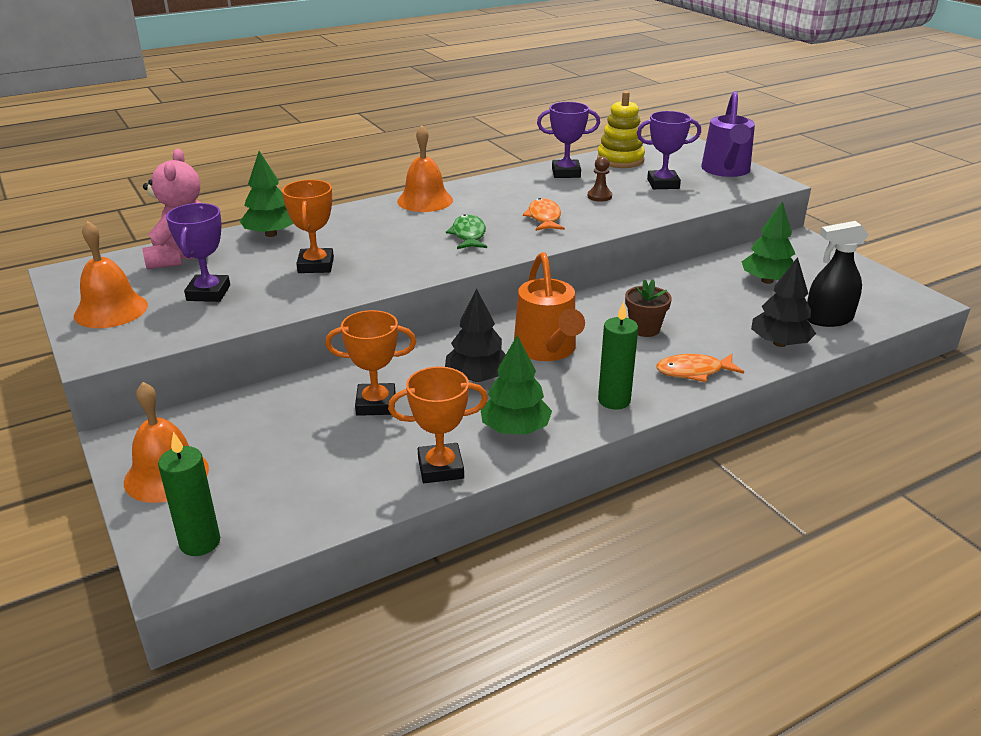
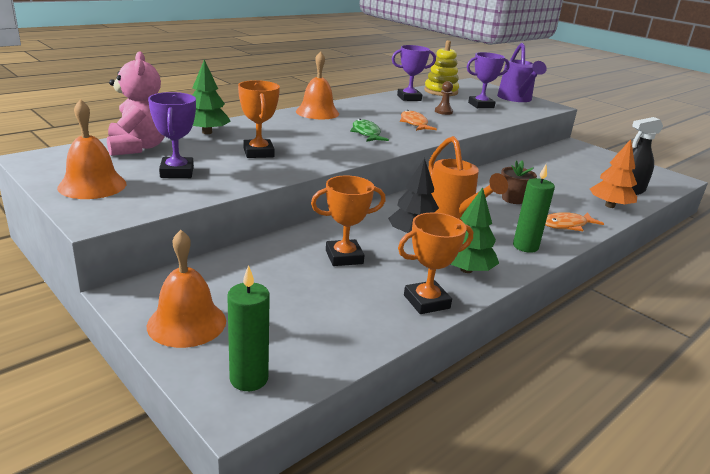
camera: 15 degrees left, 5 degrees down
green tree [742,201,795,284] -> none
black tree [751,257,816,347] -> orange tree [590,139,637,208]

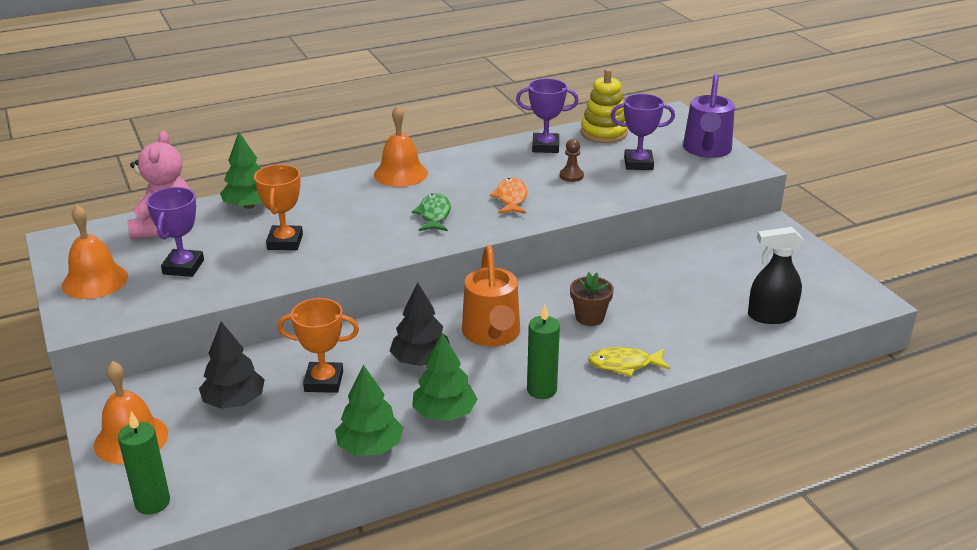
camera: 20 degrees right, 5 degrees up
orange trophy [398,213,473,314] -> green tree [335,365,403,456]
orange fish [545,212,604,231] -> yellow fish [588,347,670,377]
orange tree [590,139,637,208] -> none
none -> black tree [199,322,265,409]

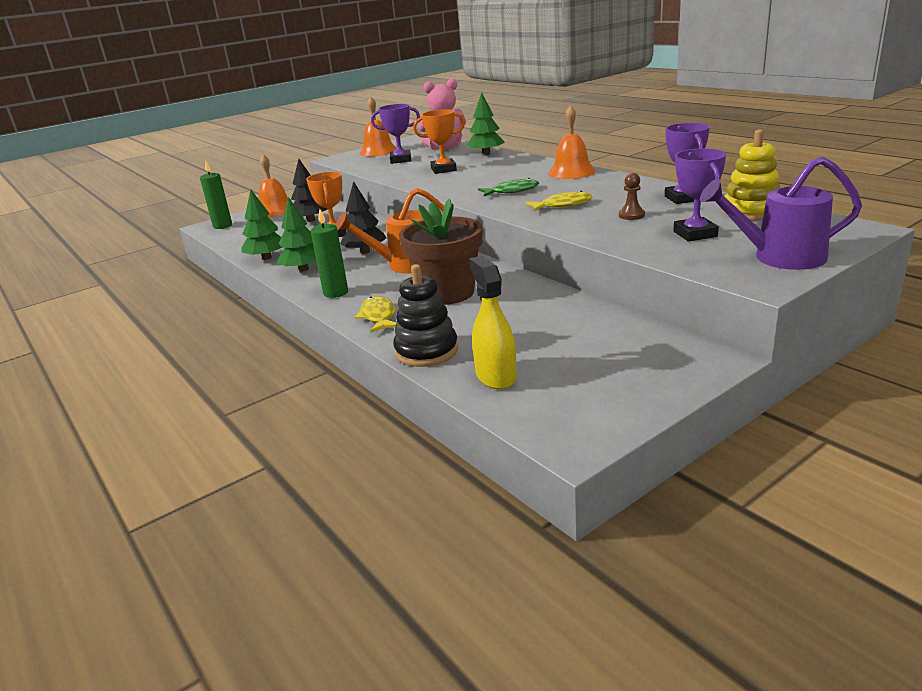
camera: 80 degrees right, 5 degrees down
orange fish [490,178,528,214] -> yellow fish [526,191,592,211]
brown flower pot [570,272,614,326] -> brown flower pot [399,199,482,305], size x1.96
black spray bottle [748,227,804,324] -> yellow spray bottle [469,256,517,389]
none -> black stacking toy [393,264,458,367]

